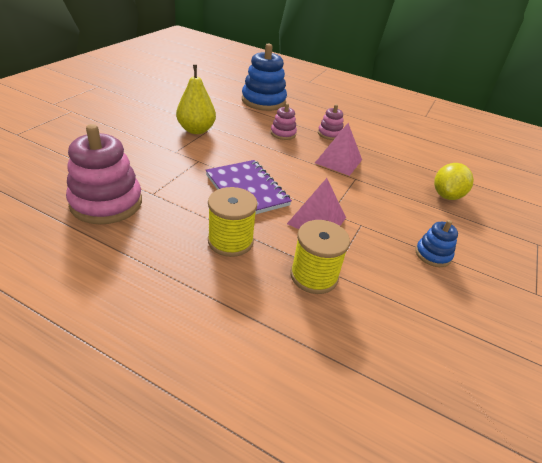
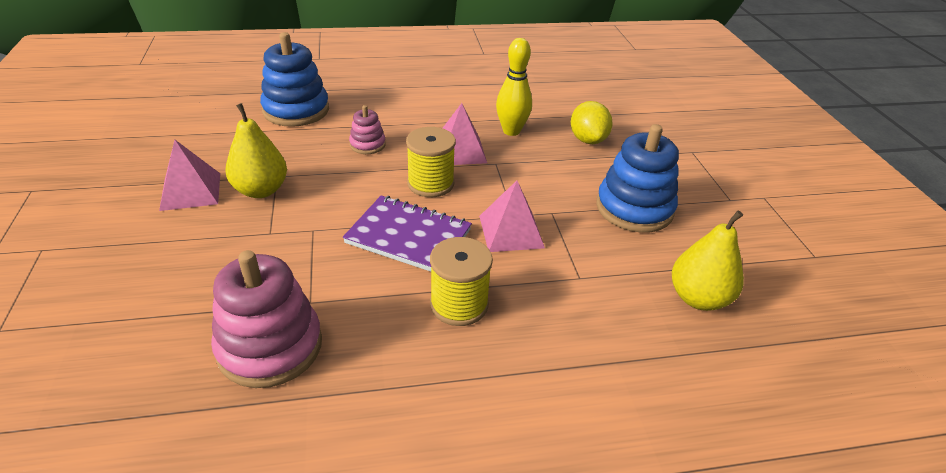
camera: 35 degrees left, 0 degrees up
yellow spool [290,220,350,294] -> yellow spool moved to [406,127,456,197]
pink stacking toy [318,104,344,140] -> none
blue stacking toy [415,220,458,267] -> blue stacking toy [596,124,679,233], size x1.95
none -> pink pyramid [159,140,220,211]
none -> yellow bowling pin [496,38,532,136]
none -> yellow pear [672,210,744,311]

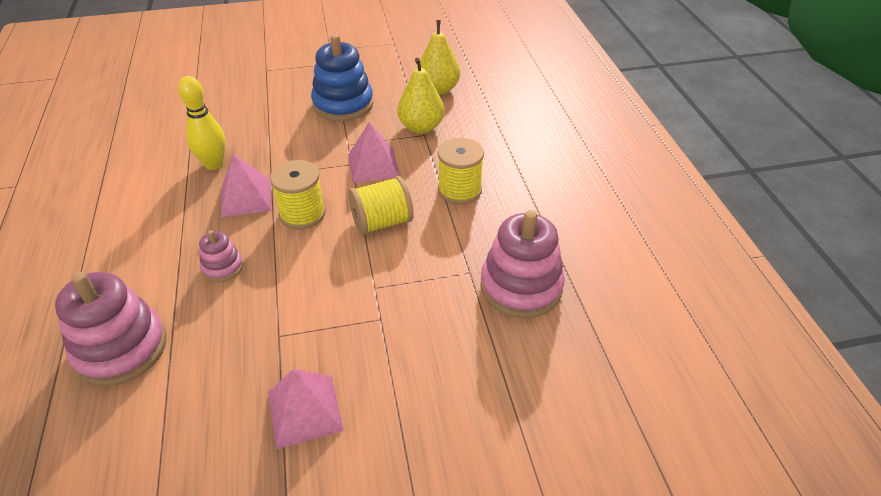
camera: 90 degrees left, 5 degrees up
yellow pear [226,103,287,198] -> yellow pear moved to [397,58,444,134]
blue stacking toy [260,32,329,127] -> pink stacking toy [55,272,167,386]
purple notebook [343,196,472,272] -> yellow spool [348,176,414,235]
yellow lemon [571,101,613,144] -> none

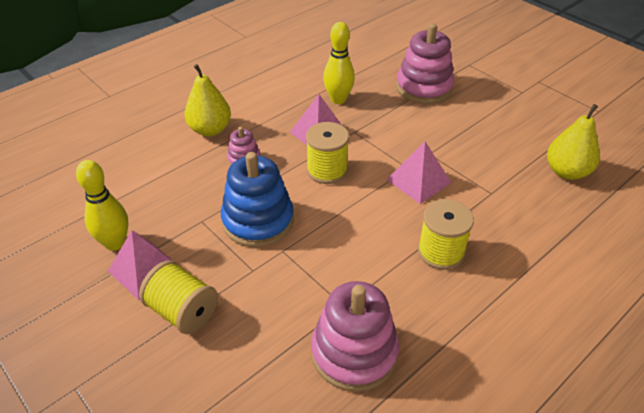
camera: 60 degrees right, 0 degrees up
pink stacking toy [55,272,167,386] -> pink stacking toy moved to [396,23,454,104]
blue stacking toy [311,34,373,121] -> blue stacking toy moved to [221,152,294,247]
yellow spool [348,176,414,235] -> yellow spool moved to [139,260,218,334]
yellow pear [397,58,444,134] -> yellow pear moved to [185,64,231,136]
none -> yellow bowling pin [76,160,128,251]

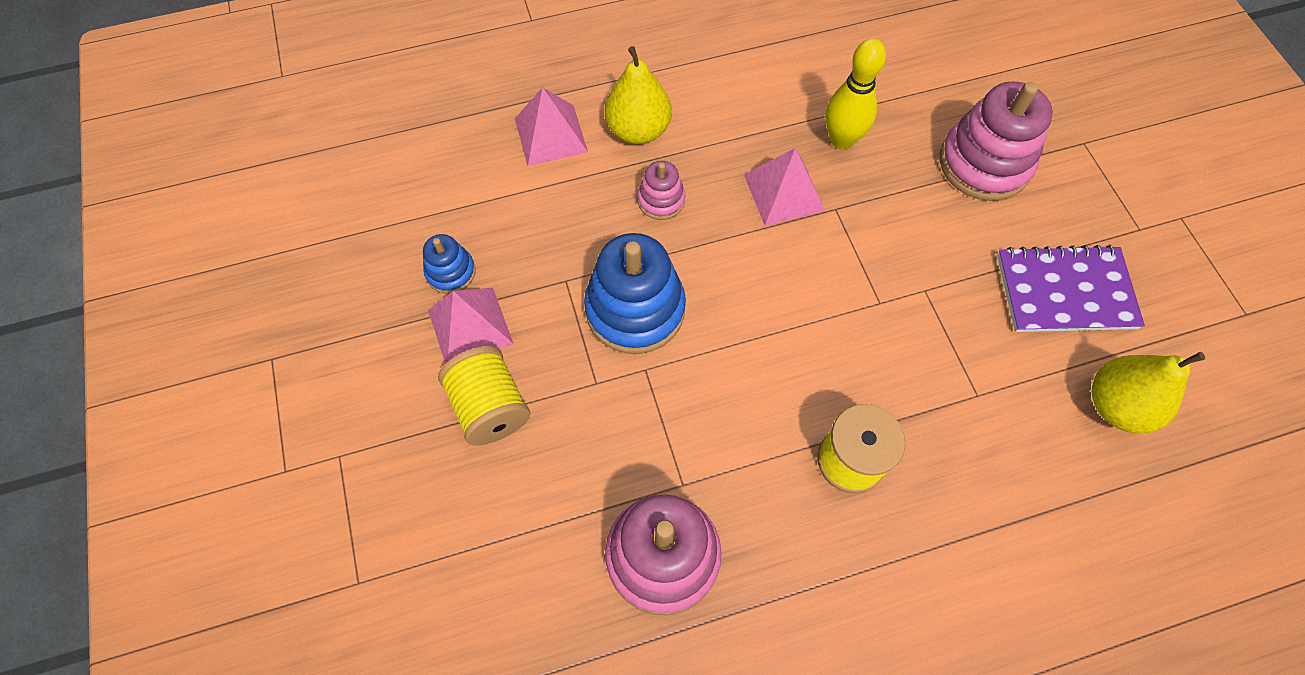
camera: 25 degrees right, 20 degrees up
yellow bowling pin [76,160,128,251] -> blue stacking toy [423,234,476,294]
yellow spool [306,122,349,184] -> none
pink pyramid [387,142,451,204] -> pink pyramid moved to [515,87,588,166]
none -> purple notebook [997,245,1145,332]

